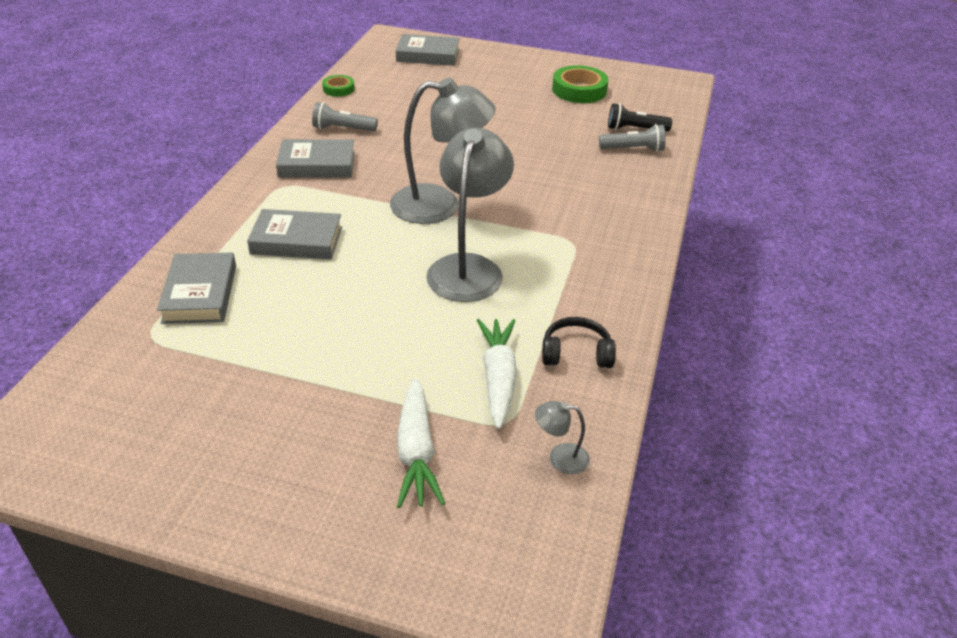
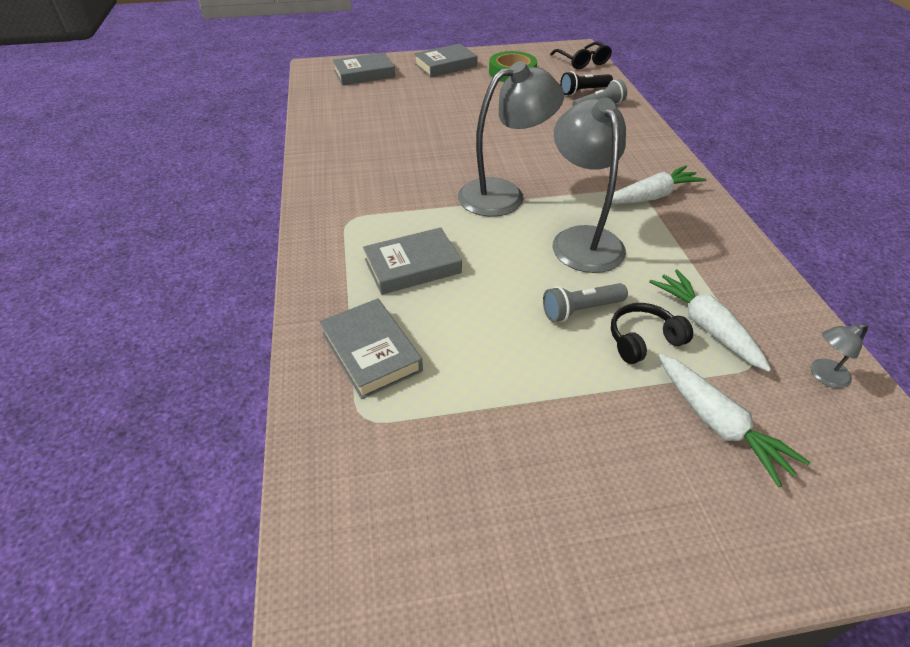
camera: 25 degrees left, 5 degrees up
grey book [276,139,355,178] -> grey book moved to [414,44,478,77]
grey flashlight [312,102,378,132] -> grey flashlight moved to [543,283,628,322]
green tape [322,75,355,97] -> none
black headphones [542,317,616,368] -> black headphones moved to [611,303,693,364]
none -> black glasses [550,42,612,69]
none -> white carrot [604,165,706,204]

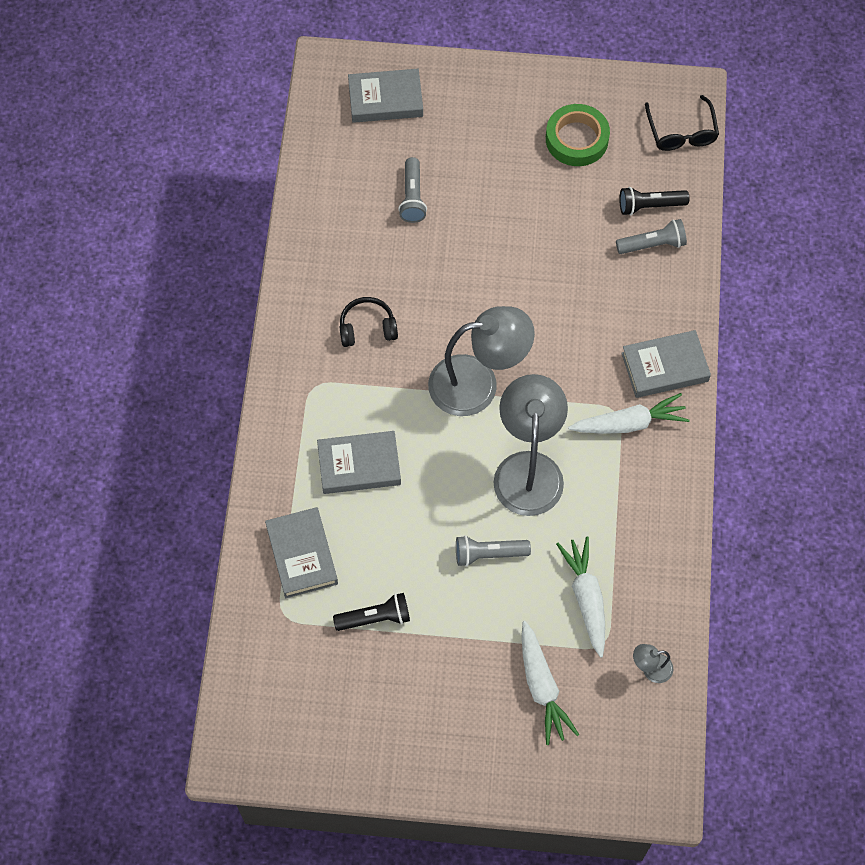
camera: 15 degrees right, 20 degrees up
grey book [414,44,478,77] -> grey book moved to [622,330,711,398]
black headphones [611,303,693,364] -> black headphones moved to [339,297,398,347]
none -> black flashlight [333,593,410,631]
none -> grey flashlight [398,157,427,223]

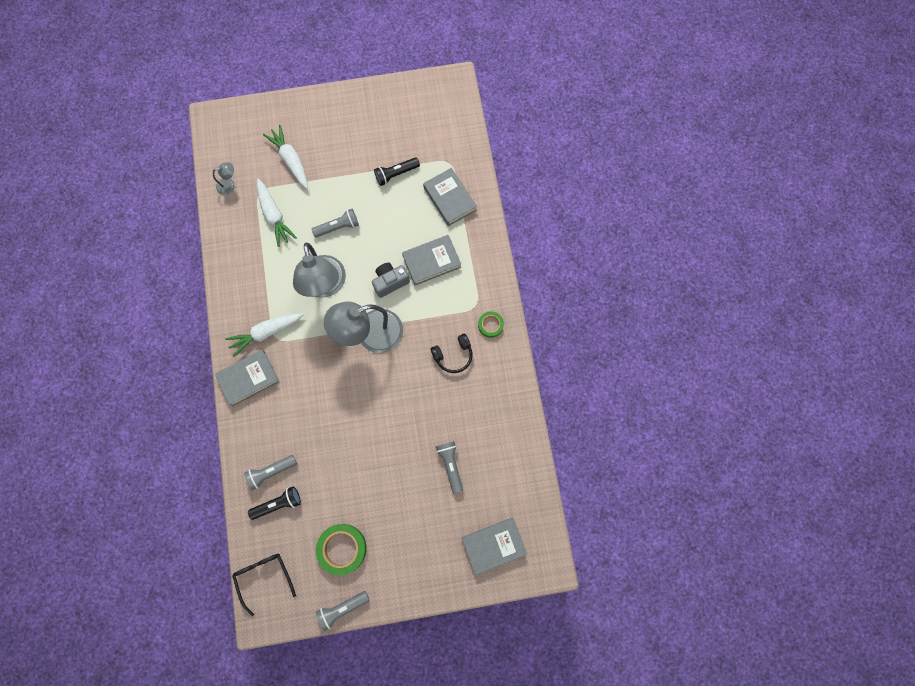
camera: 165 degrees right, 10 degrees up
none -> grey flashlight [316,591,370,631]
none -> grey camera [372,263,410,298]
none -> green tape [478,311,504,338]

